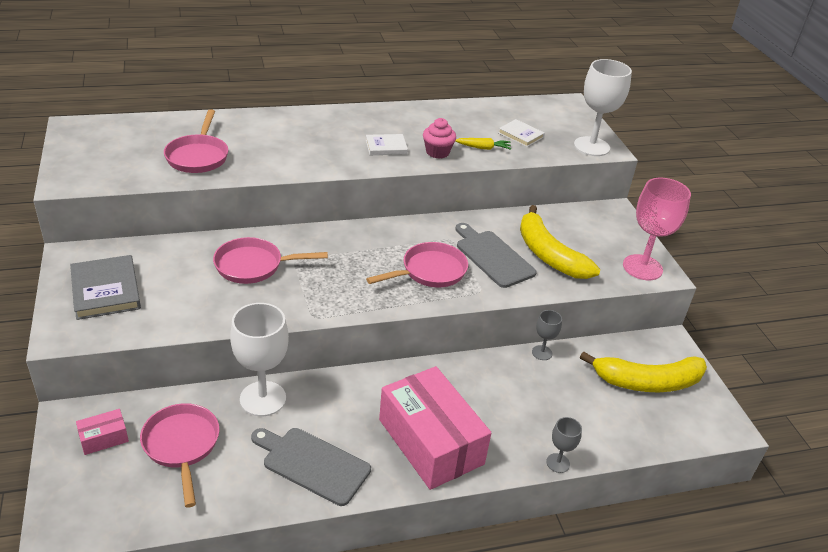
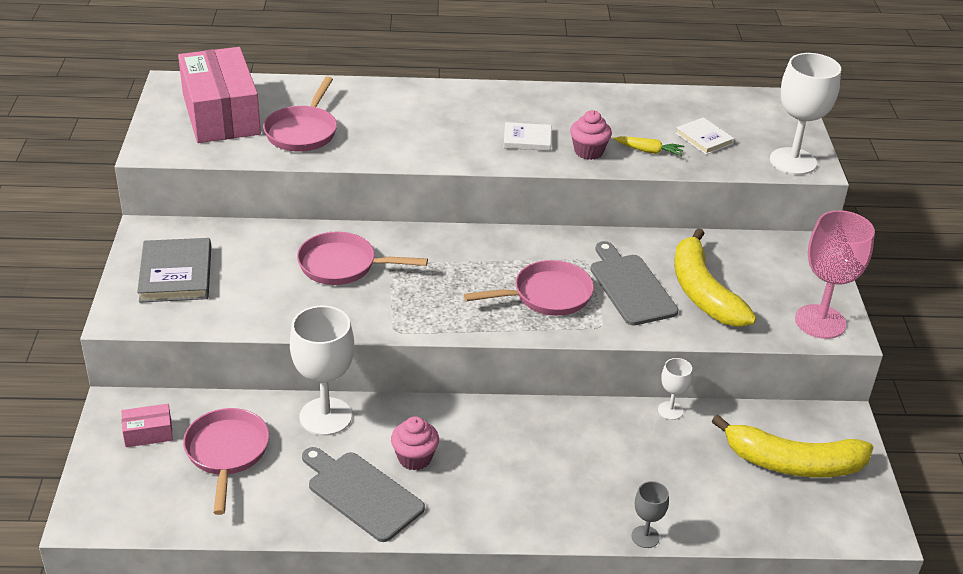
camera: 15 degrees right, 0 degrees up
pink box [379,366,491,490] -> pink box moved to [178,47,261,143]
grey goblet [532,310,562,360] -> white goblet [658,358,692,420]
none -> pink cupcake [391,416,439,470]

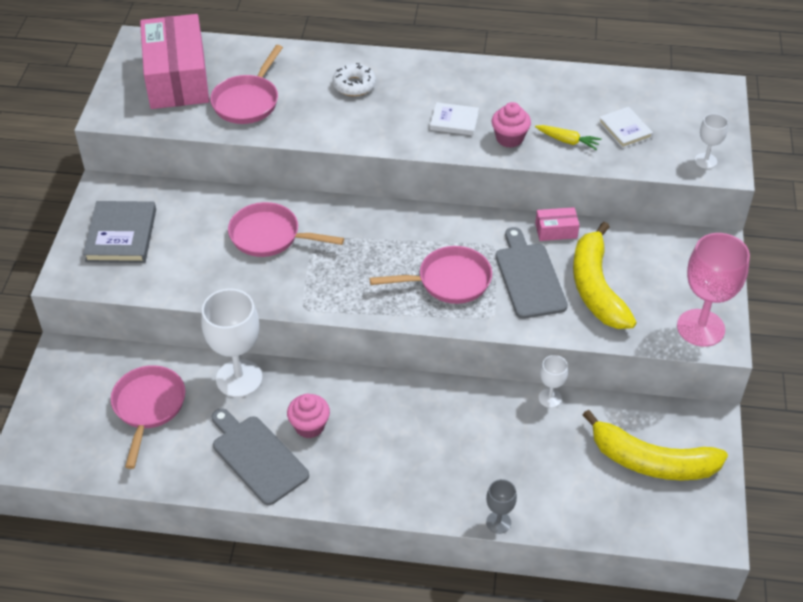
camera: 10 degrees right, 10 degrees up
pink box [121,404,173,447] -> pink box moved to [535,207,579,241]
white goblet [770,53,841,175] -> white goblet [695,113,728,169], size x0.50
none -> white donut [332,63,376,96]

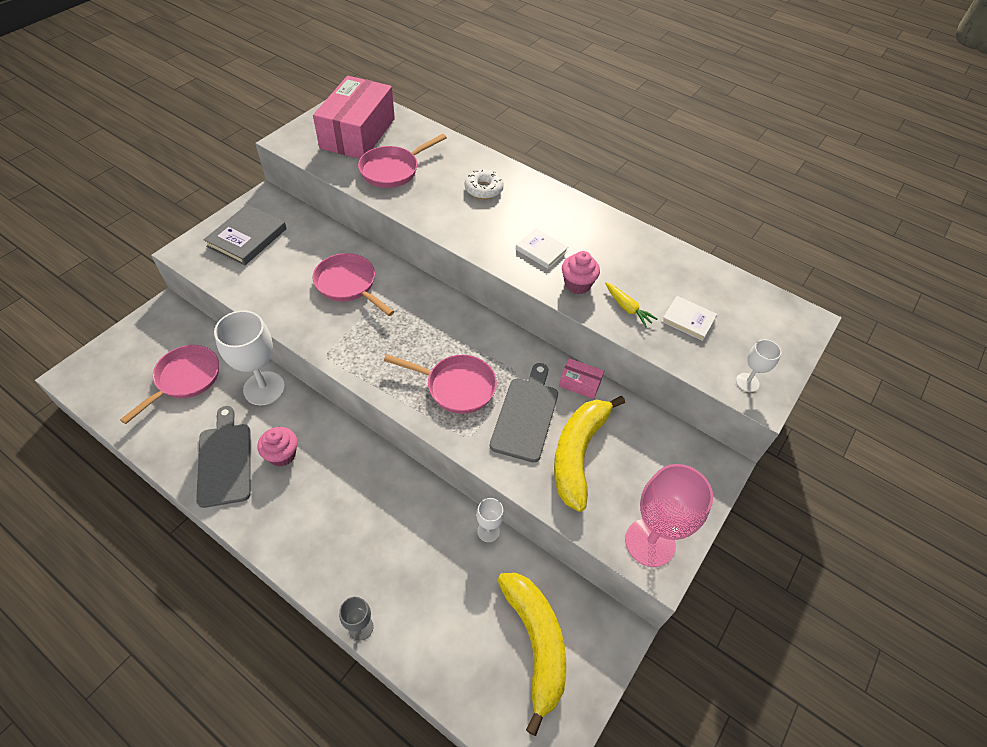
camera: 25 degrees right, 5 degrees up
yellow banana [583,410,728,481] -> yellow banana turned 150 degrees counterclockwise [498,573,566,736]
white book [599,107,653,148] -> white book turned 60 degrees counterclockwise [662,296,717,341]

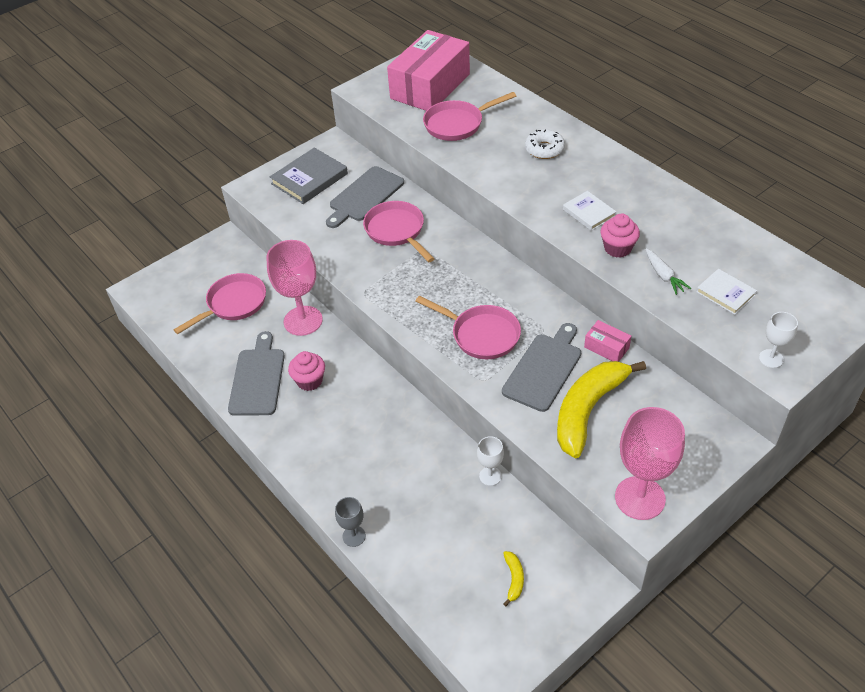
camera: 20 degrees right, 5 degrees down
white goblet [214,310,285,405] -> pink goblet [266,240,323,336]
yellow banana [498,573,566,736] -> yellow banana [503,551,524,607], size x0.40
yellow carrot [605,282,658,327] -> white carrot [646,248,691,295]
none -> grey cutting board [326,166,404,228]

